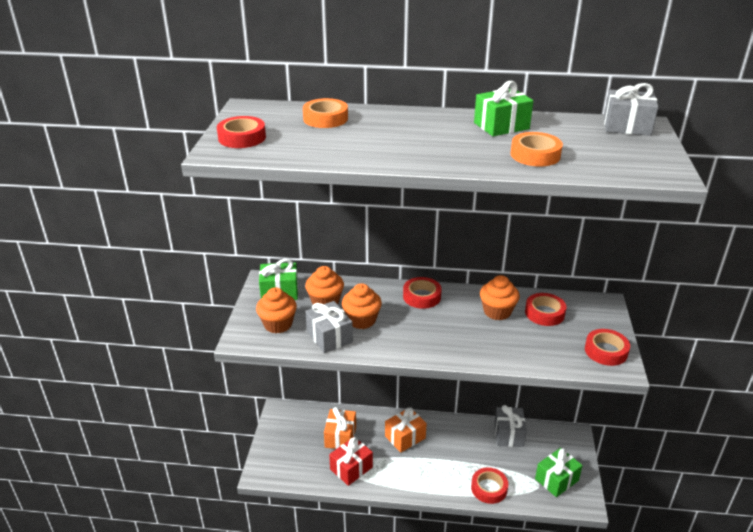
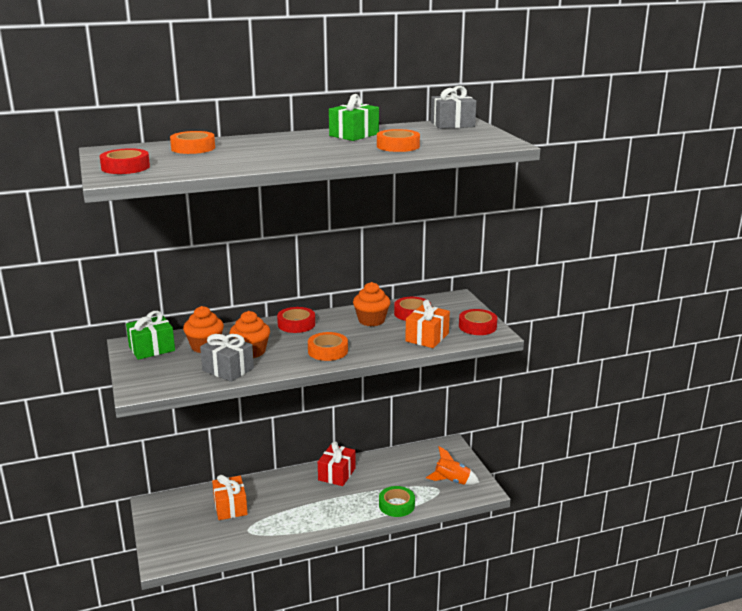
camera: 25 degrees left, 10 degrees down
orange cupcake [256,287,297,333] -> none
red gift [329,437,373,486] -> red gift moved to [318,441,356,486]
orange gift [385,407,427,453] -> orange gift moved to [405,300,450,348]
red tape [471,467,508,504] -> green tape [379,486,415,517]
grey gift [494,405,527,447] -> none
green gift [535,448,583,497] -> orange rocket [426,446,480,485]
none -> orange tape [308,332,348,361]

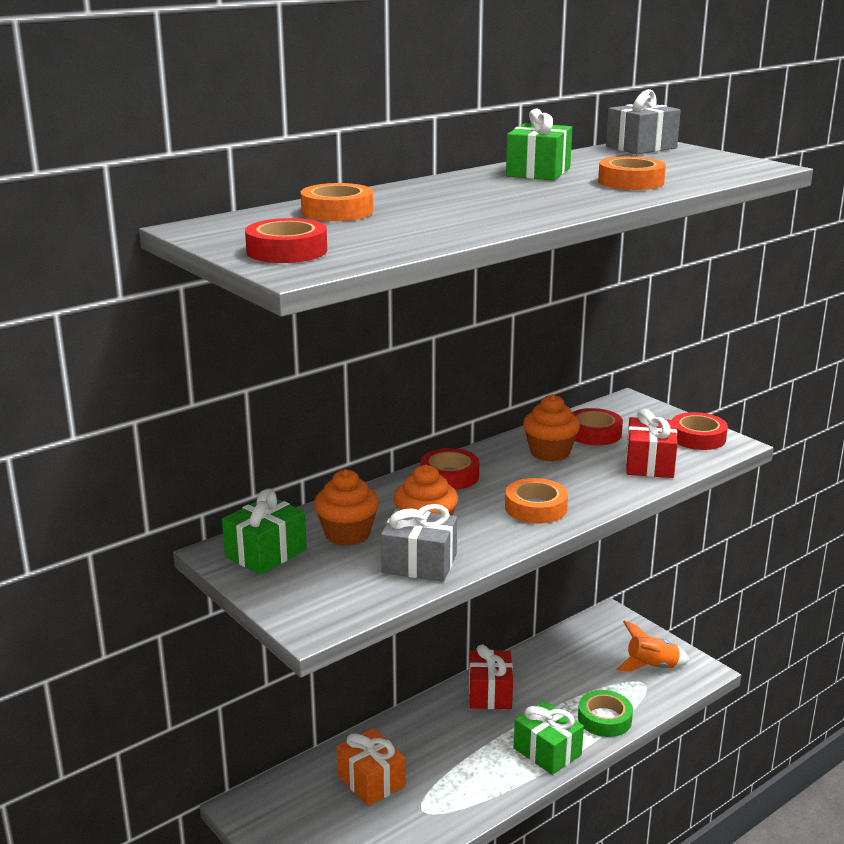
camera: 20 degrees left, 0 degrees up
orange gift [405,300,450,348] -> red gift [626,408,678,478]
none -> green gift [514,701,584,775]

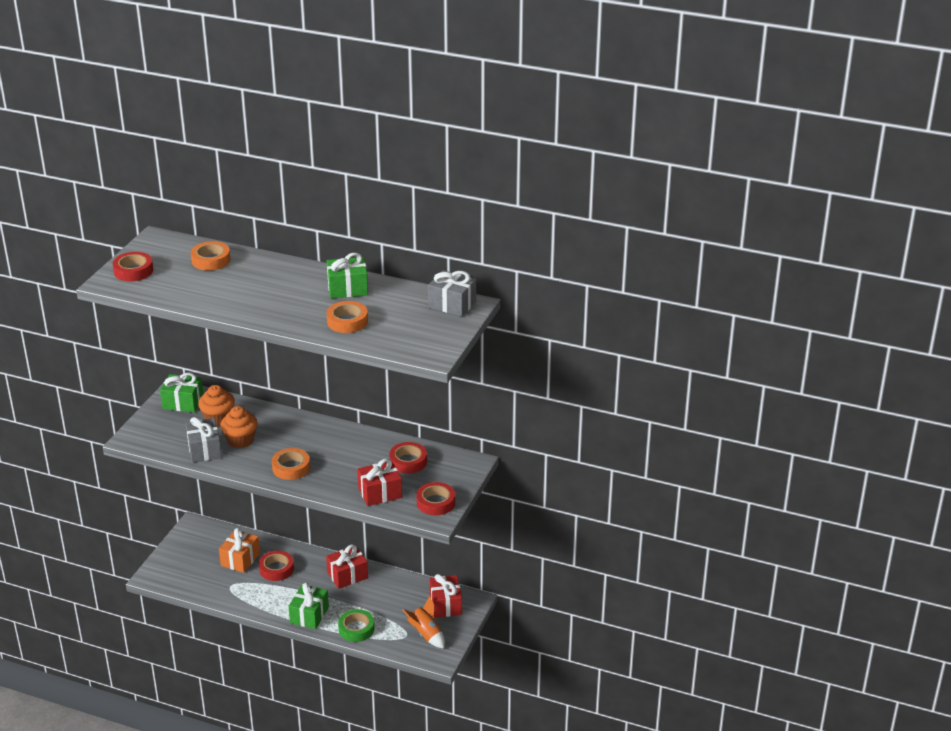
camera: 60 degrees right, 10 degrees up
red tape [421,448,479,490] -> red tape moved to [259,551,294,581]
orange cupcake [523,394,580,462] -> none
none -> red gift [430,574,462,618]

